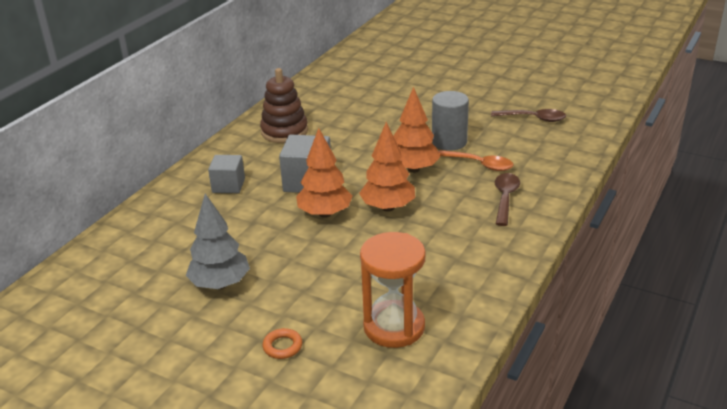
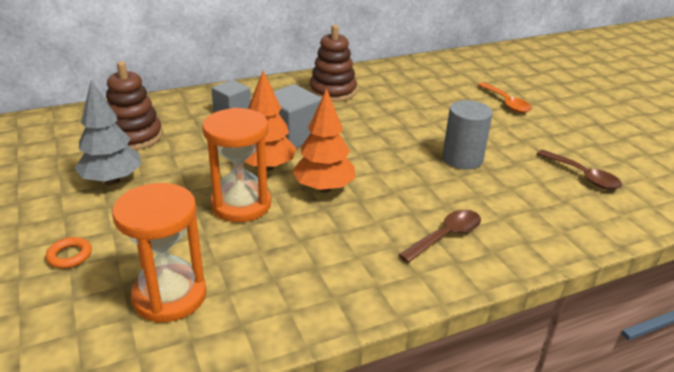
camera: 35 degrees right, 0 degrees up
orange tree [393,87,440,173] -> none
orange spoon [438,150,514,171] -> orange spoon moved to [478,83,532,113]
none -> brown stacking toy [106,61,162,150]
none -> orange hourglass [202,108,271,222]

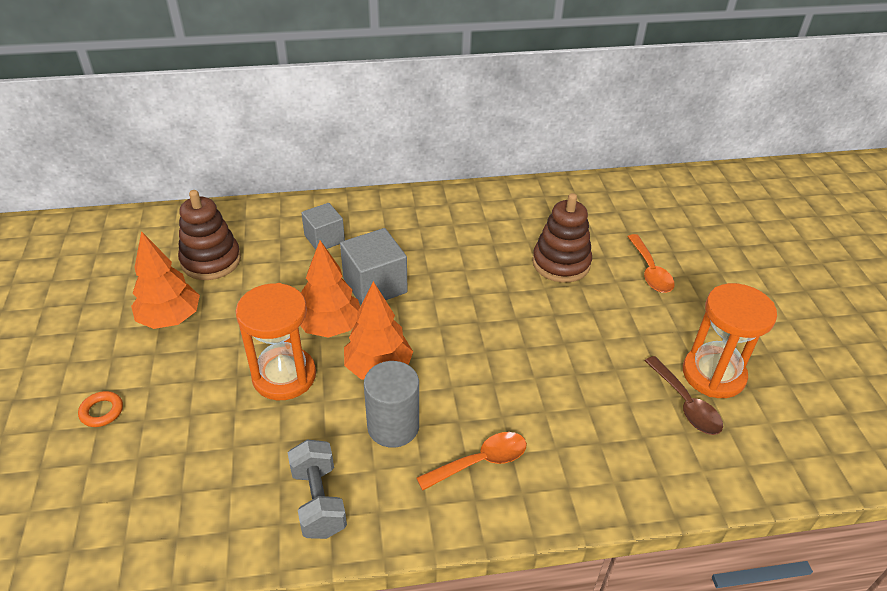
camera: 15 degrees right, 10 degrees up
grey tree [74,80,141,185] -> orange tree [131,231,200,329]
orange hourglass [112,183,207,323] -> orange hourglass moved to [683,283,777,398]
brown stacking toy [310,25,357,102] -> brown stacking toy moved to [532,193,592,283]
brown spoon [399,210,481,263] -> orange spoon [417,432,527,490]
grey cylinder [442,100,493,170] -> grey cylinder moved to [364,361,419,448]
none -> grey dumbbell [288,439,347,539]

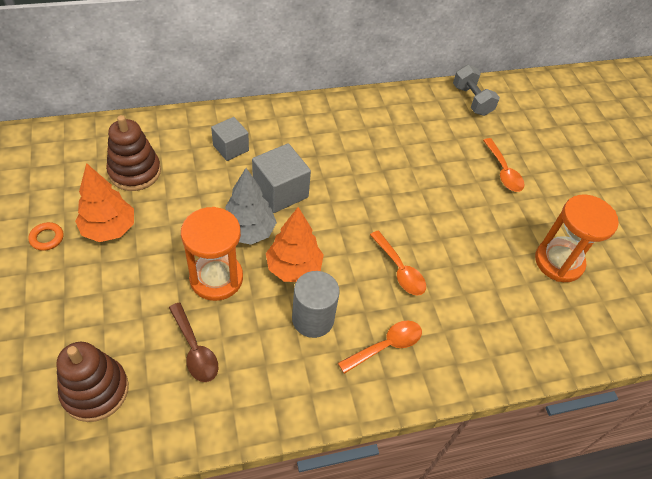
camera: 10 degrees left, 10 degrees up
orange ring [78,391,123,427] -> orange ring moved to [28,222,64,251]
grey dumbbell [288,439,347,539] -> grey dumbbell moved to [453,65,500,116]
orange tree [300,240,360,338] -> grey tree [225,168,277,245]
brown stacking toy [532,193,592,283] -> brown stacking toy moved to [56,342,129,422]
brown spoon [645,356,723,435] -> brown spoon moved to [169,303,219,382]
none -> orange spoon [370,230,426,295]

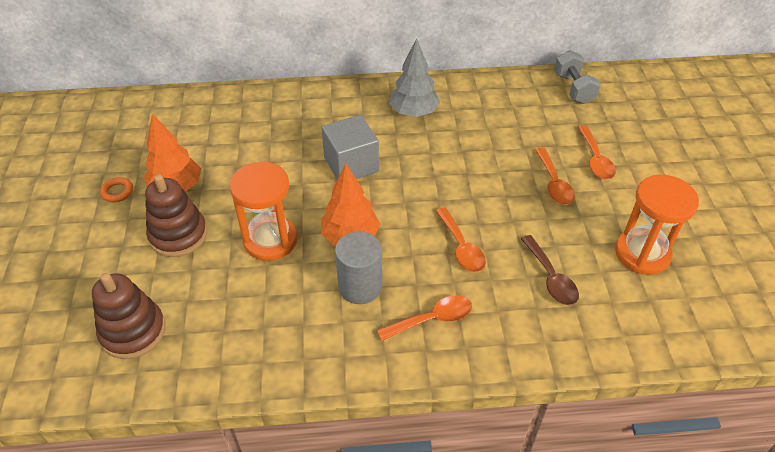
camera: 15 degrees right, 5 degrees down
brown stacking toy [106,115,161,191] -> brown stacking toy moved to [145,174,207,257]
brown spoon [169,303,219,382] -> brown spoon moved to [521,235,579,305]
grey cube [211,117,249,161] -> none
grey tree [225,168,277,245] -> grey tree moved to [389,38,440,117]
none -> orange spoon [535,148,575,205]

